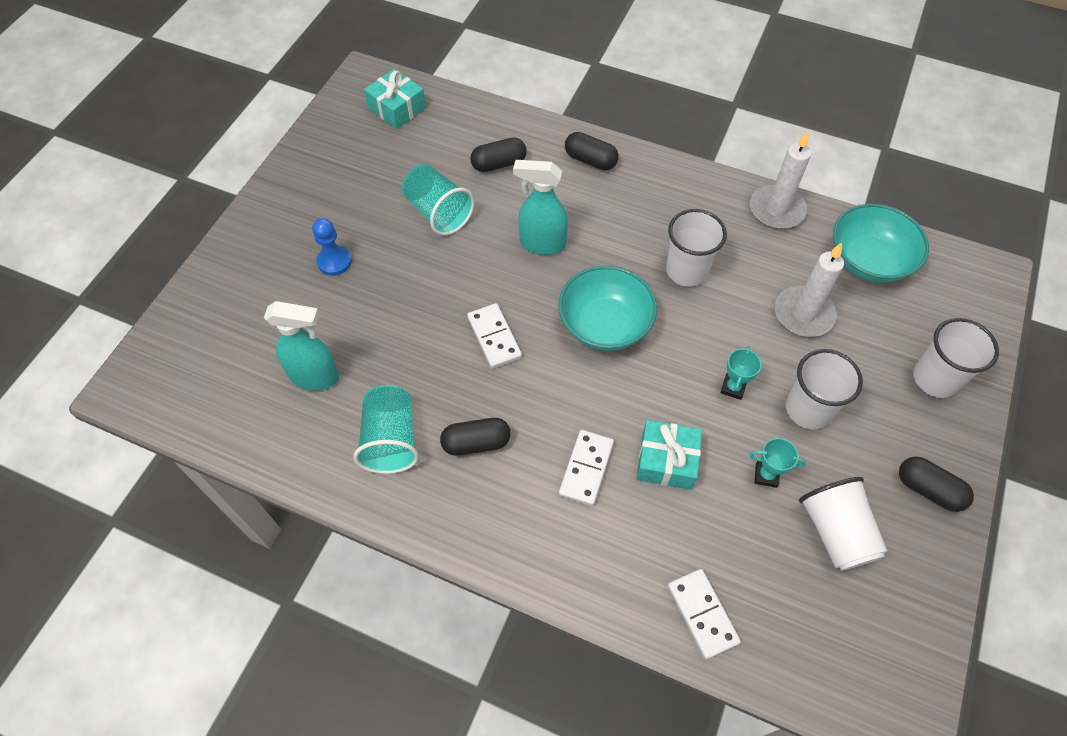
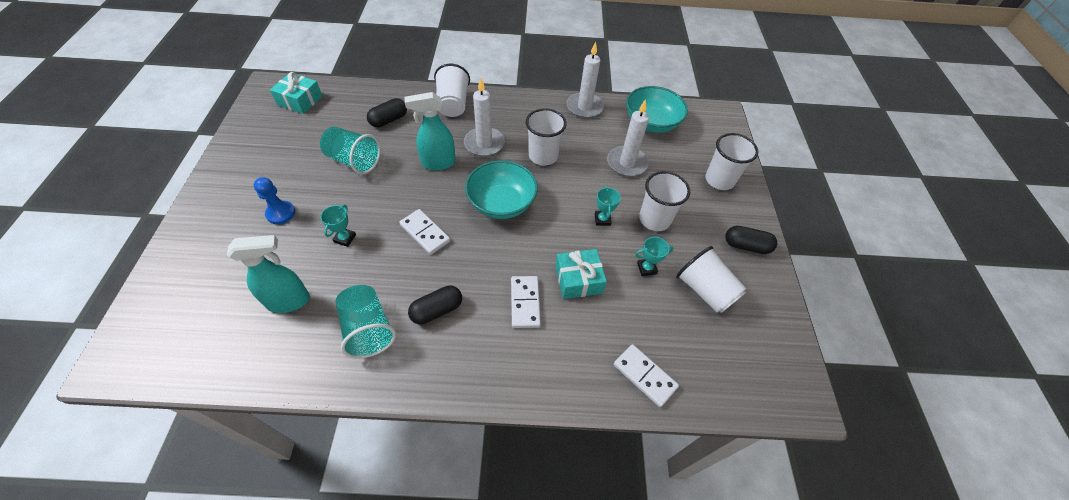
camera: 25 degrees left, 5 degrees down
black capsule [565,132,619,170] -> white cup [434,64,470,117]
none -> turquoise trophy [320,205,356,247]
none -> white candle [464,78,505,157]

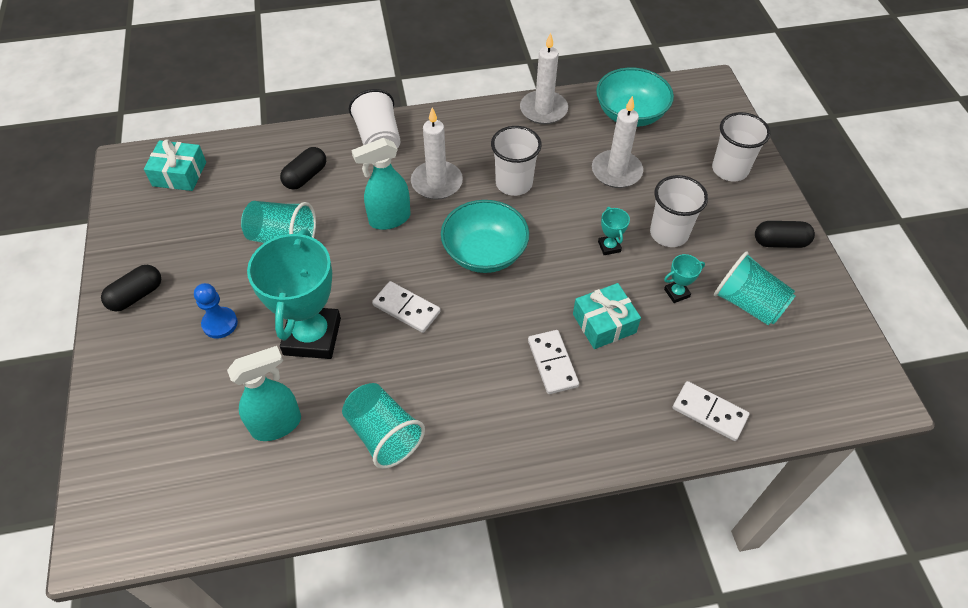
camera: 10 degrees left, 0 degrees up
turquoise trophy [320,205,356,247] -> turquoise trophy [247,229,341,359], size x2.47
black capsule [408,285,462,324] -> black capsule moved to [101,265,161,311]
white cup [676,246,746,313] -> turquoise cup [714,251,795,326]

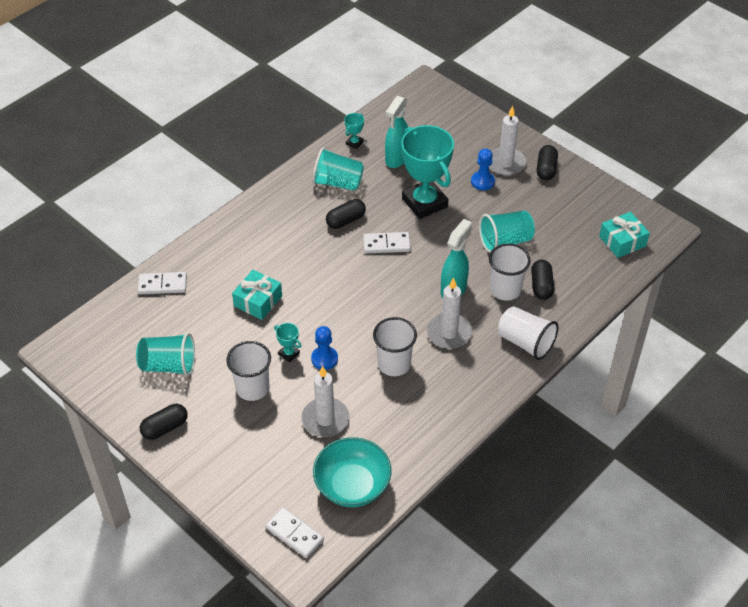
camera: 145 degrees right, 5 degrees down
turquoise bowl [441,200,529,273] -> none
white candle [520,33,568,124] -> white candle moved to [489,106,526,176]
white domino [528,330,579,394] -> white domino moved to [265,507,324,558]
turquoise trophy [664,254,705,303] -> turquoise trophy moved to [345,113,364,149]
white cup [712,112,770,182] -> white cup moved to [489,244,531,301]
none -> blue pawn [311,326,338,370]
none -> black capsule [326,199,366,229]

